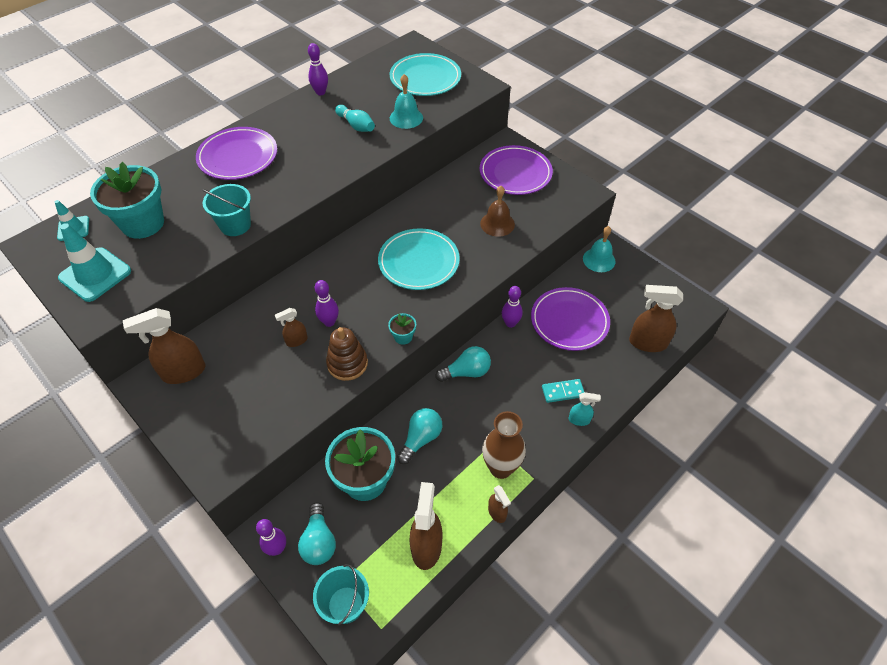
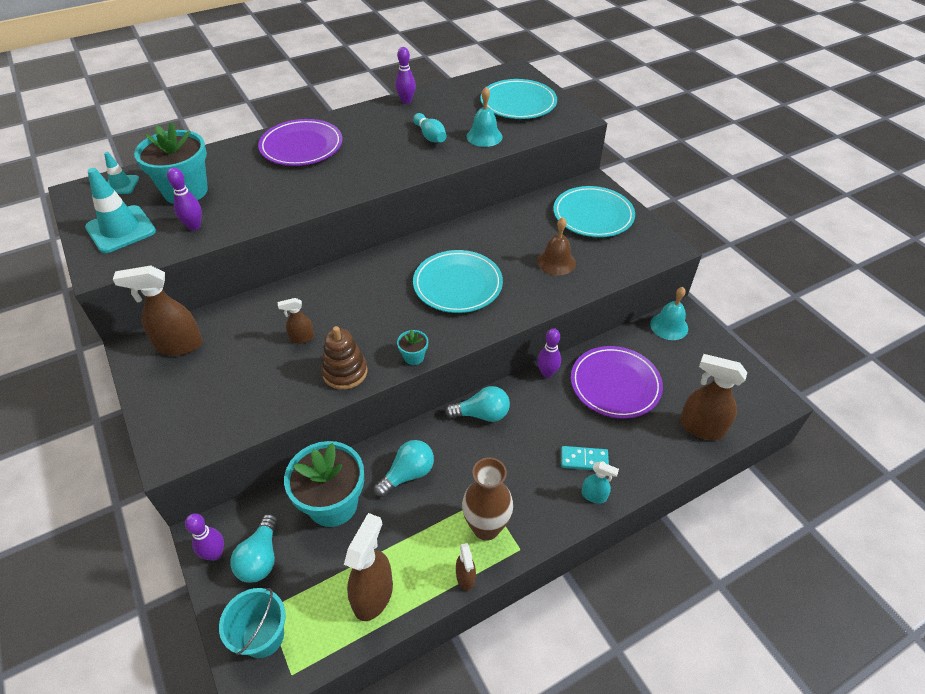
camera: 15 degrees right, 5 degrees down
turquoise bucket [202,184,251,236] -> none
purple bowling pin [315,280,339,327] -> purple bowling pin moved to [167,167,202,230]
purple plate [480,145,553,195] -> turquoise plate [553,186,635,237]

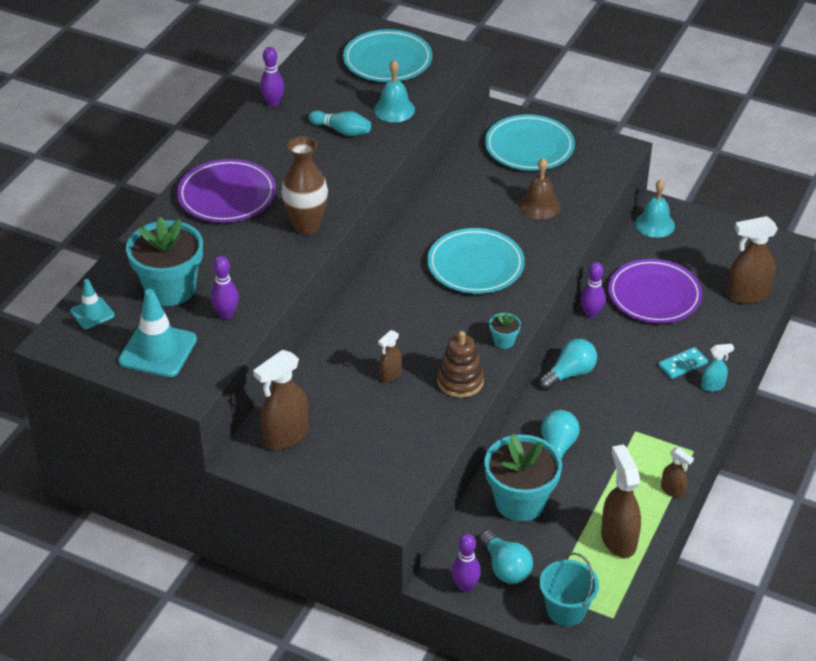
camera: 35 degrees left, 5 degrees down
brown vase [462,457,513,541] -> brown vase moved to [281,136,328,235]

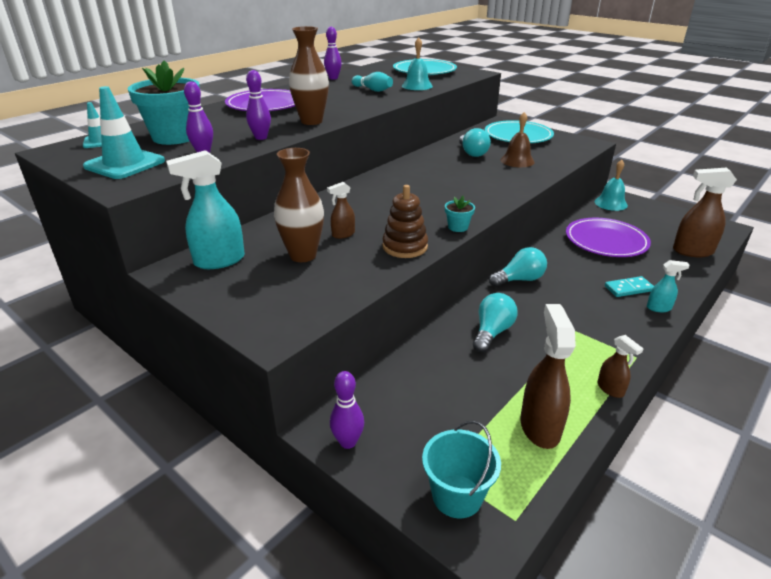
camera: 15 degrees right, 10 degrees down
brown spray bottle [253,350,309,450] -> turquoise spray bottle [166,150,245,269]
turquoise plate [427,228,525,294] -> none
turquoise light bulb [480,530,533,584] -> turquoise light bulb moved to [459,128,491,157]
turquoise flower pot [484,434,562,522] -> none
purple bowling pin [581,262,605,318] -> purple bowling pin moved to [246,70,271,140]
none -> brown vase [274,148,324,262]

